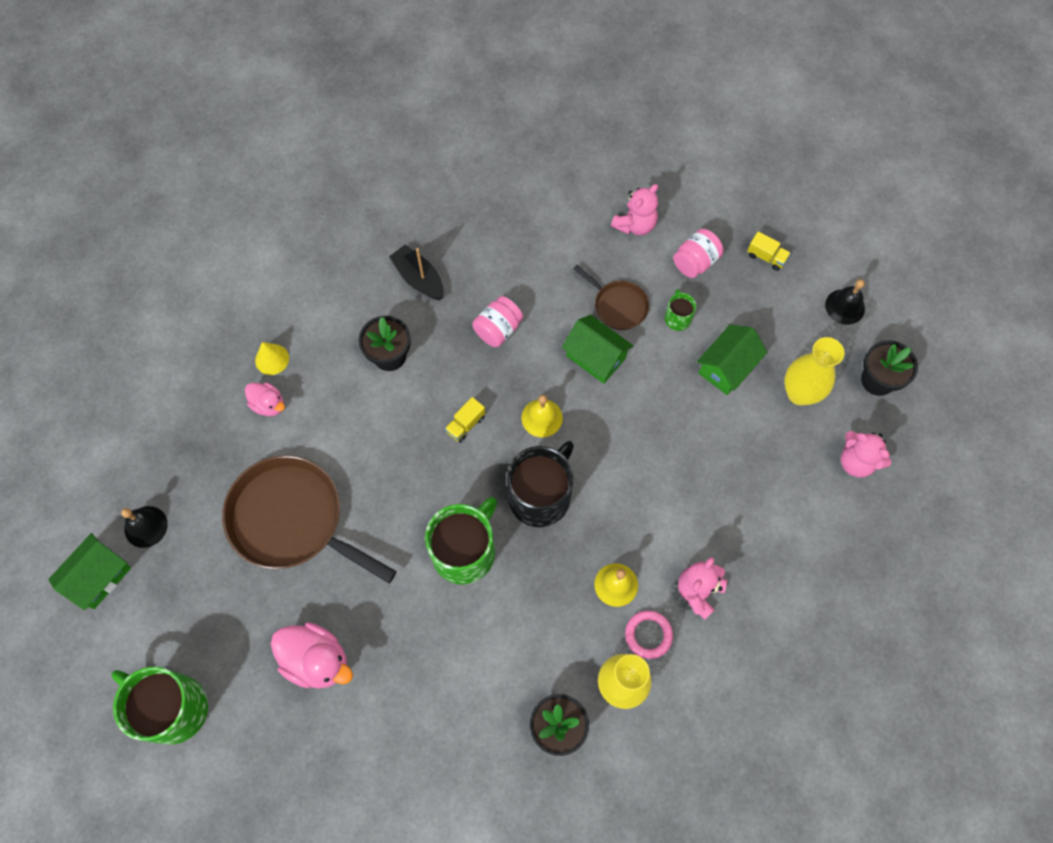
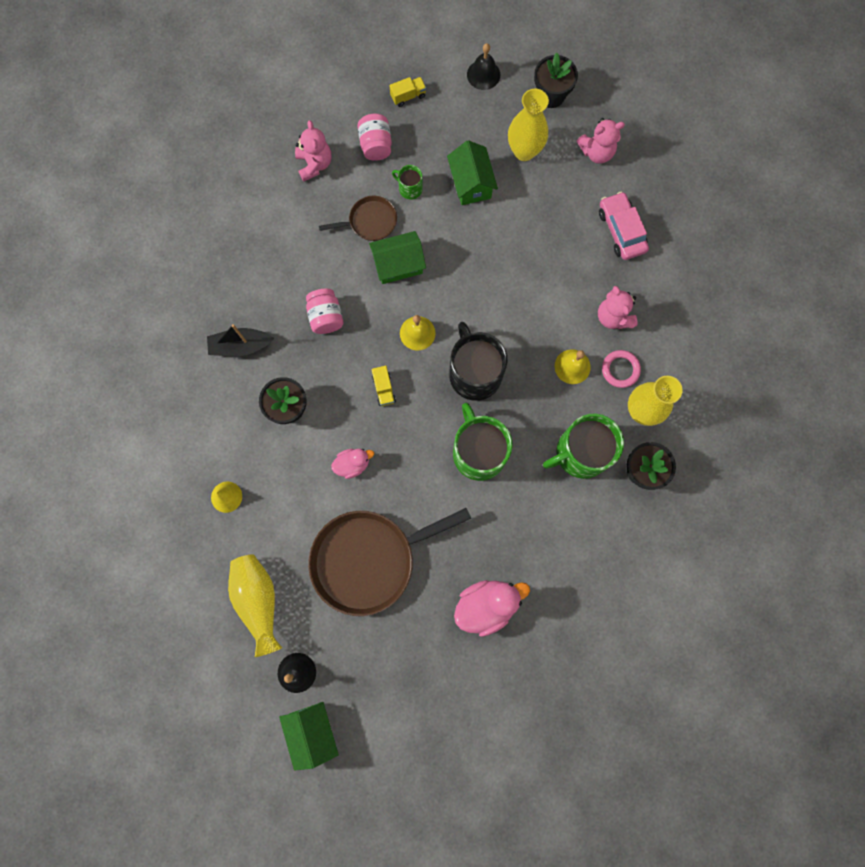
camera: 55 degrees left, 10 degrees up
green mug [111,667,208,744] -> green mug moved to [543,413,624,479]
pink duck [245,382,285,416] -> pink duck moved to [331,449,374,479]
none -> yellow vase [228,554,282,657]
none -> pink car [599,192,649,260]

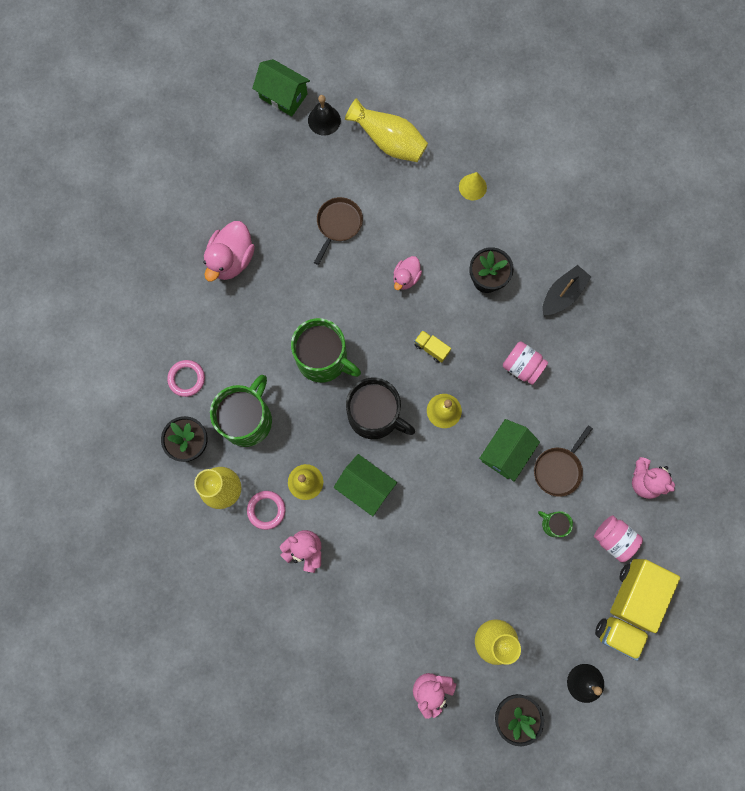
camera: 140 degrees right, 0 degrees up
brown pan [308,508,471,616] -> brown pan [314,197,363,265], size x0.50
yellow truck [389,77,426,107] -> yellow truck [595,559,680,661], size x2.43
green mug [392,165,423,200] -> green mug turned 135 degrees counterclockwise [538,511,573,537]
green house [447,140,498,205] -> green house moved to [334,454,397,516]
pink car [599,192,649,260] -> none
none -> pink ring [167,360,205,397]

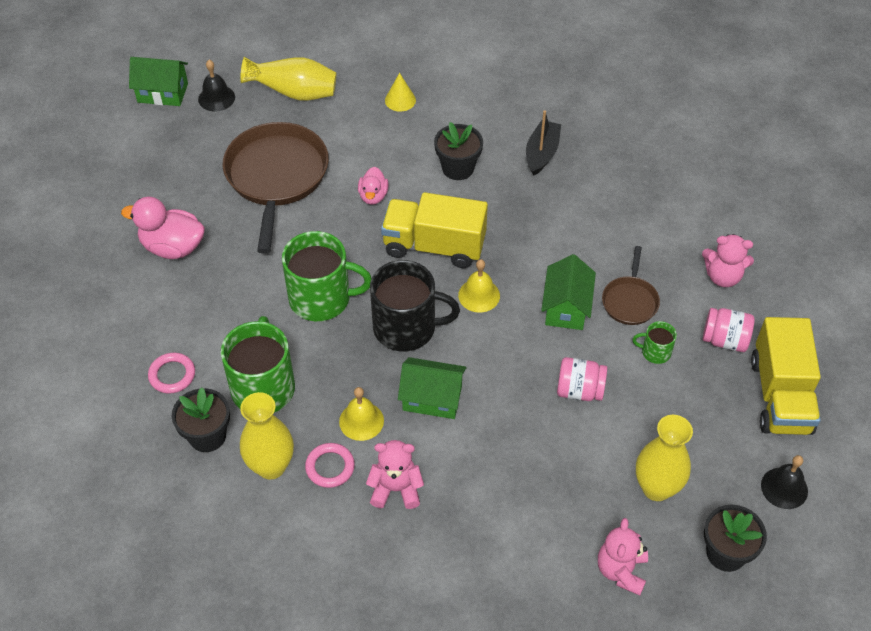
camera: 25 degrees left, 25 degrees down
pink duck [204,221,255,282] -> pink duck turned 105 degrees clockwise [121,197,205,259]
brown pan [314,197,363,265] -> brown pan [223,122,329,254], size x1.98
yellow truck [414,330,451,363] -> yellow truck [381,192,488,268], size x2.43
pink jar [503,341,548,385] -> pink jar moved to [557,357,607,401]

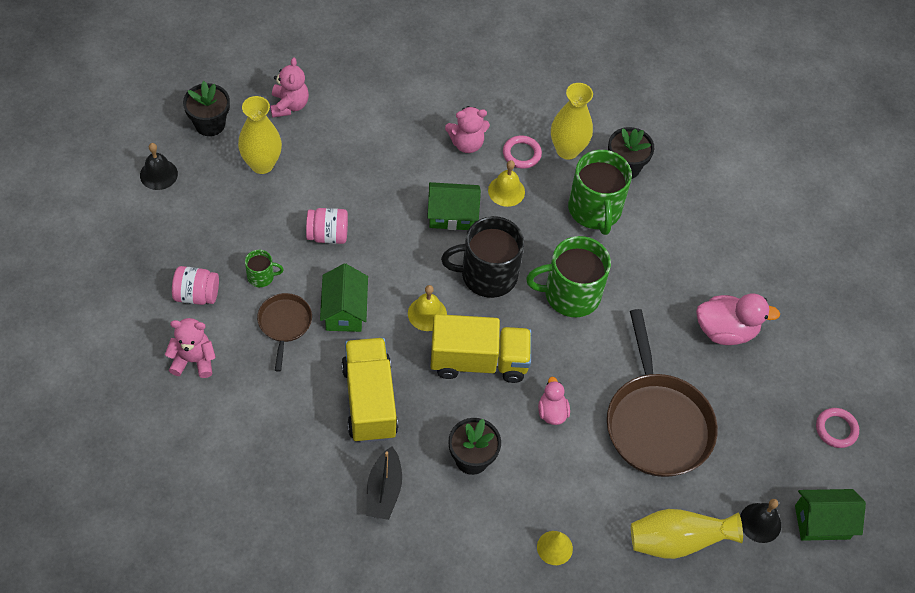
camera: 165 degrees right, 5 degrees up
pink ring [148,353,195,394] -> pink ring moved to [816,408,859,448]
yellow truck [751,317,821,435] -> yellow truck moved to [341,338,398,443]

